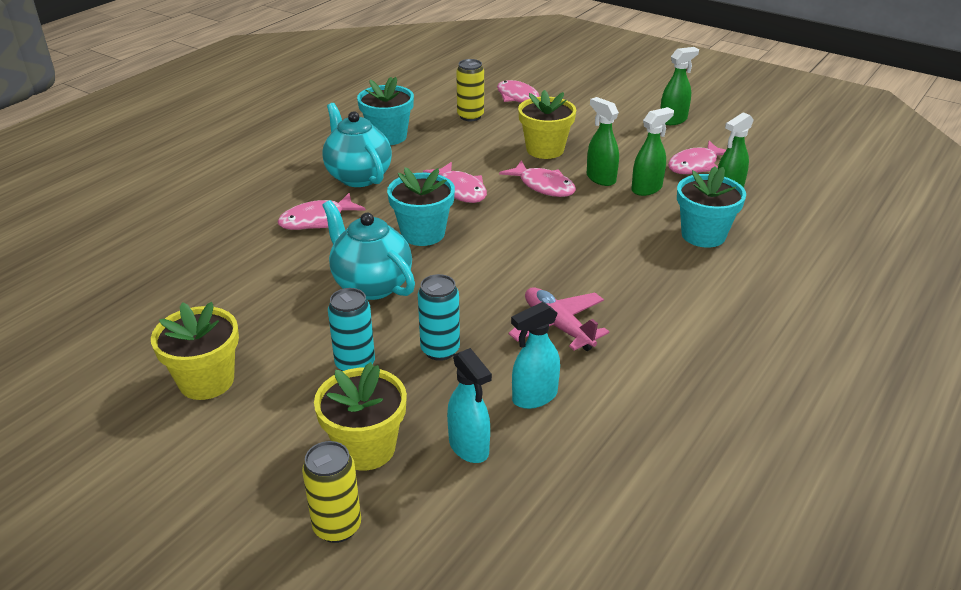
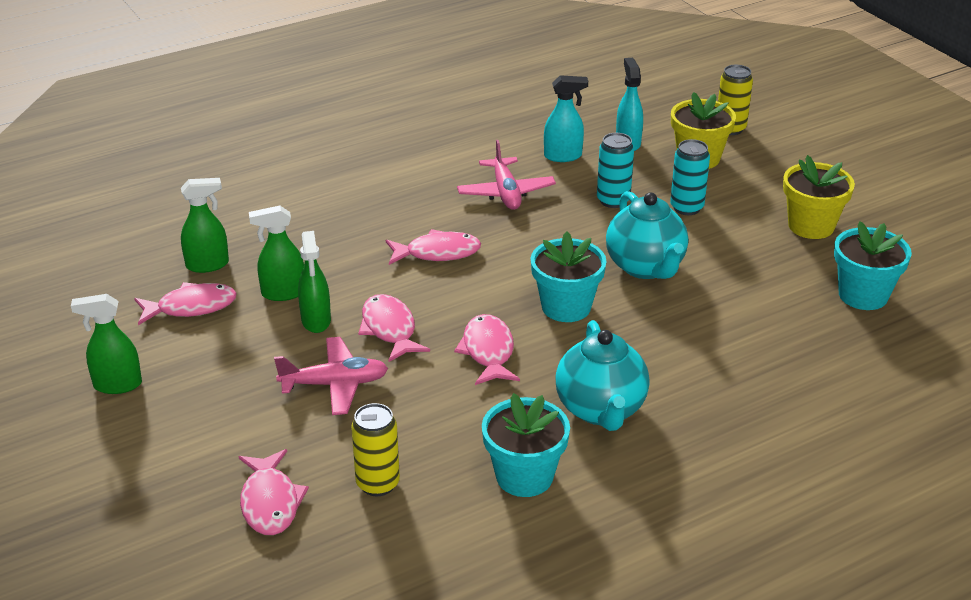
camera: 155 degrees left, 0 degrees up
pink fish [278,193,366,230] -> pink fish moved to [386,229,481,265]
yellow flower pot [518,90,576,159] -> pink plane [274,337,388,415]
turquoise flower pot [677,166,746,248] -> turquoise flower pot moved to [834,221,912,310]

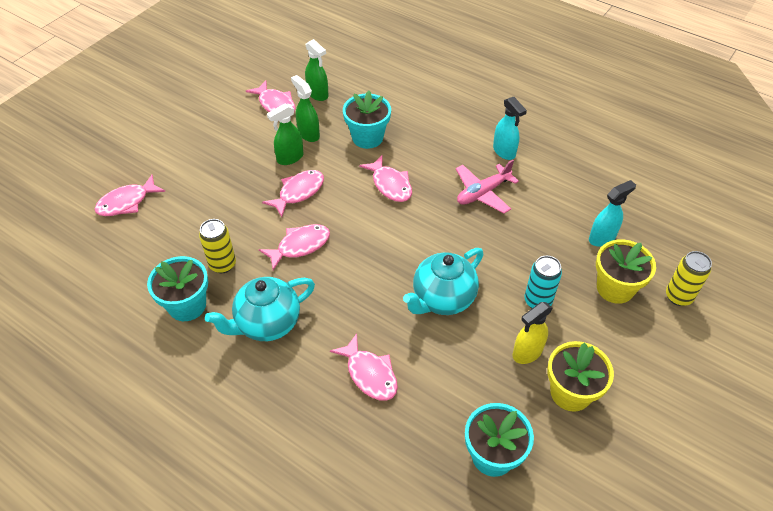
camera: 65 degrees right, 15 degrees up
green spray bottle [71,294,142,394] -> none
pink plane [274,337,388,415] -> none
yellow can [351,403,400,496] -> yellow can moved to [199,219,236,273]
turquoise flower pot [531,231,607,322] -> turquoise flower pot moved to [343,91,391,149]
turquoise spray bottle [544,75,588,162] -> turquoise spray bottle moved to [493,97,527,160]
turquoise can [597,133,634,208] -> none
none -> pink fish [330,333,398,401]
none -> yellow spray bottle [513,302,553,364]

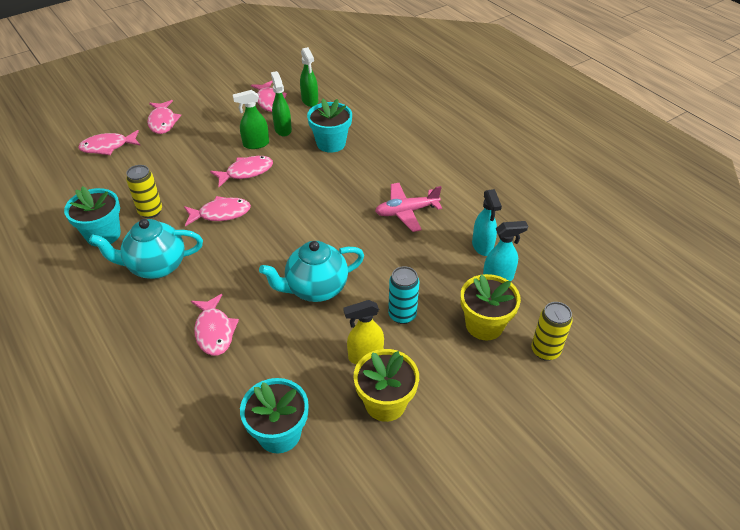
camera: 20 degrees right, 5 degrees down
pink fish [359,155,412,202] -> pink fish moved to [147,100,181,134]
turquoise spray bottle [493,97,527,160] -> turquoise spray bottle moved to [472,189,502,256]

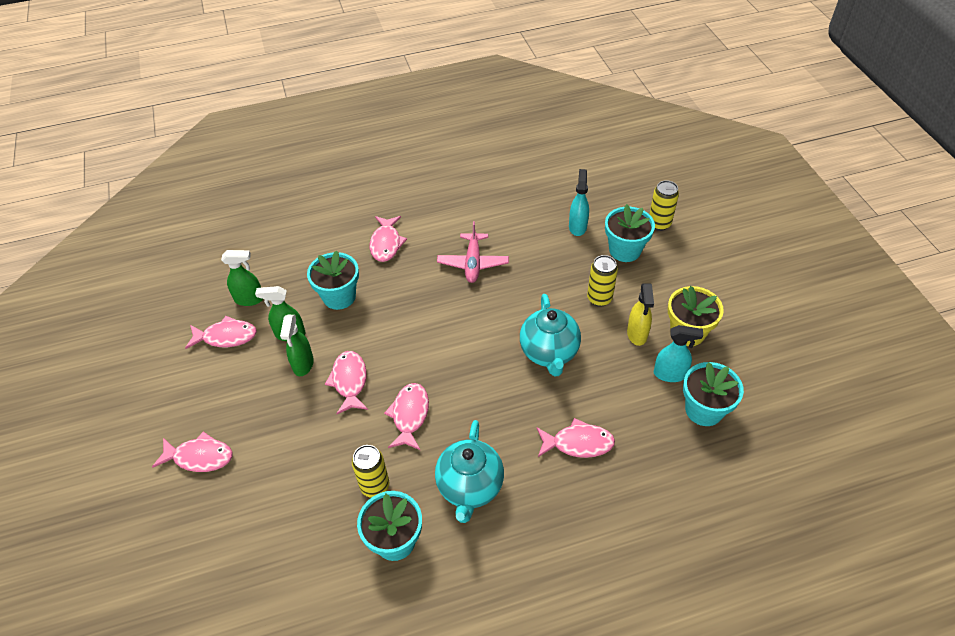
camera: 70 degrees left, 5 degrees up
pink fish [78,130,141,155] -> pink fish moved to [370,216,407,262]
turquoise can [388,266,419,324] -> yellow can [587,255,618,307]
yellow flower pot [461,274,521,340] -> turquoise flower pot [605,204,655,262]
turquoise spray bottle [472,189,502,256] -> turquoise spray bottle moved to [654,325,703,382]

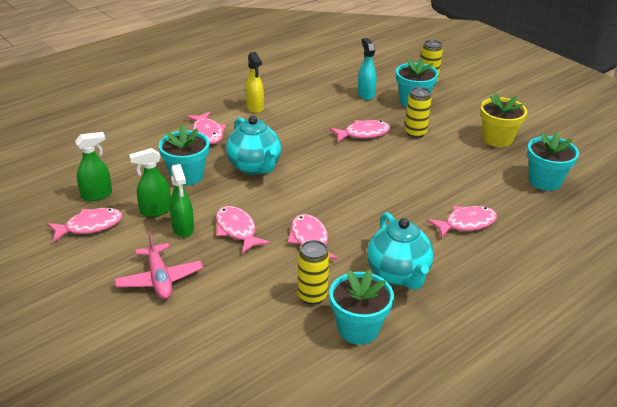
camera: 25 degrees left, 15 degrees down
pink fish [152,432,233,472] -> pink fish moved to [329,120,390,142]
pink plane [437,221,509,283] -> pink plane moved to [114,231,203,299]
turquoise teapot [520,294,581,376] -> turquoise teapot moved to [226,116,281,175]
yellow spray bottle [627,283,654,346] -> yellow spray bottle moved to [245,52,264,113]
turquoise spray bottle [654,325,703,382] -> none

